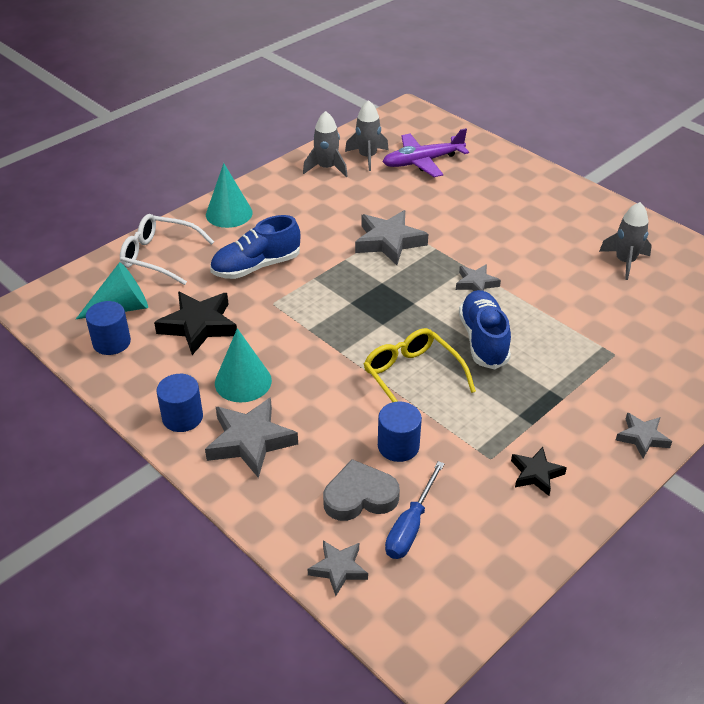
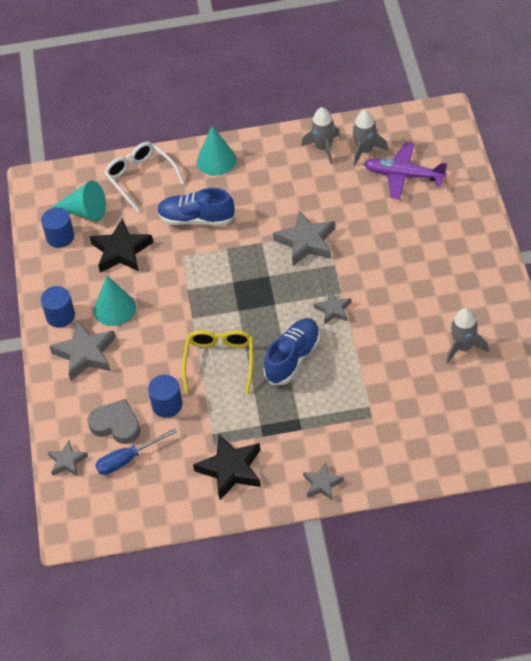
camera: 40 degrees right, 10 degrees up
black star [511,447,567,496] -> black star [193,434,261,501], size x1.72

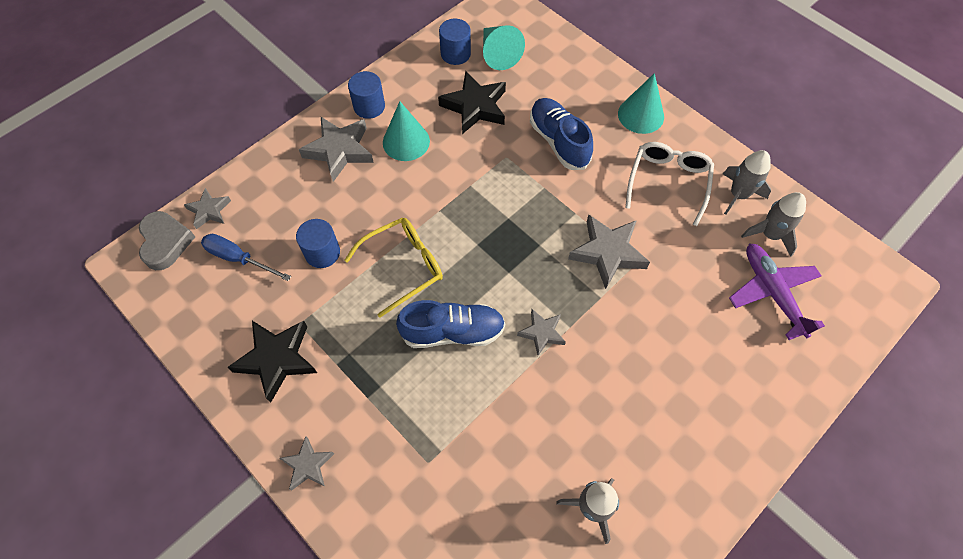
camera: 50 degrees right, 10 degrees up
grey heart [87,399,140,444] -> grey heart moved to [139,211,195,270]
white glasses [104,142,184,212] -> white glasses moved to [625,142,714,226]

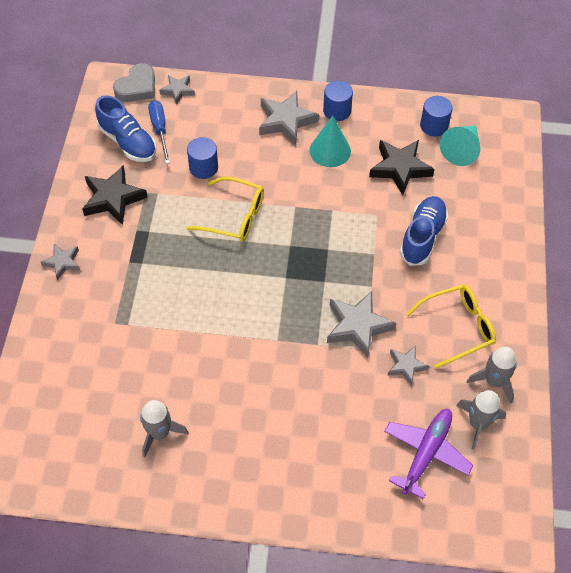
camera: 50 degrees right, 5 degrees down
blue shoe [396,300,505,348] -> blue shoe moved to [95,95,157,162]
grey star [517,309,566,356] -> grey star moved to [387,346,429,386]
turquoise cone [618,73,664,134] -> none
white glasses [625,142,714,226] -> yellow glasses [406,284,496,369]

